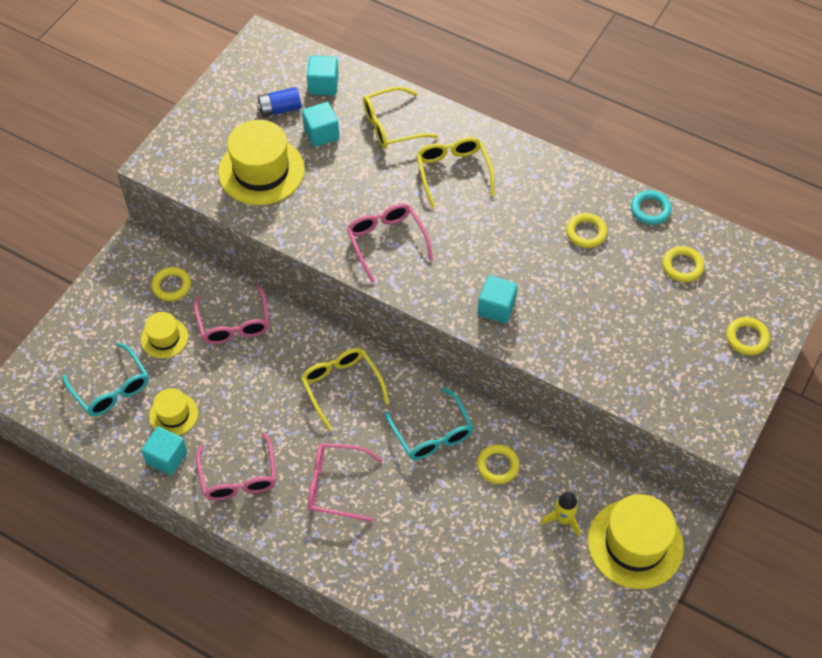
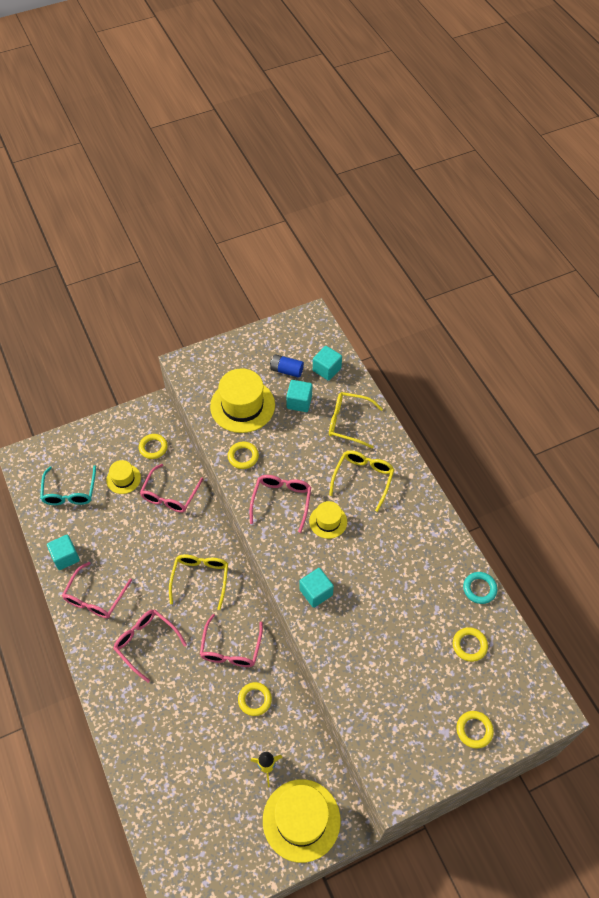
camera: 35 degrees right, 0 degrees up
yellow hat [149,388,198,435] -> yellow hat moved to [309,501,347,539]
turquoise glasses [385,387,474,460] -> pink glasses [200,614,263,667]
yellow ring [566,213,607,248] -> yellow ring moved to [228,441,259,469]

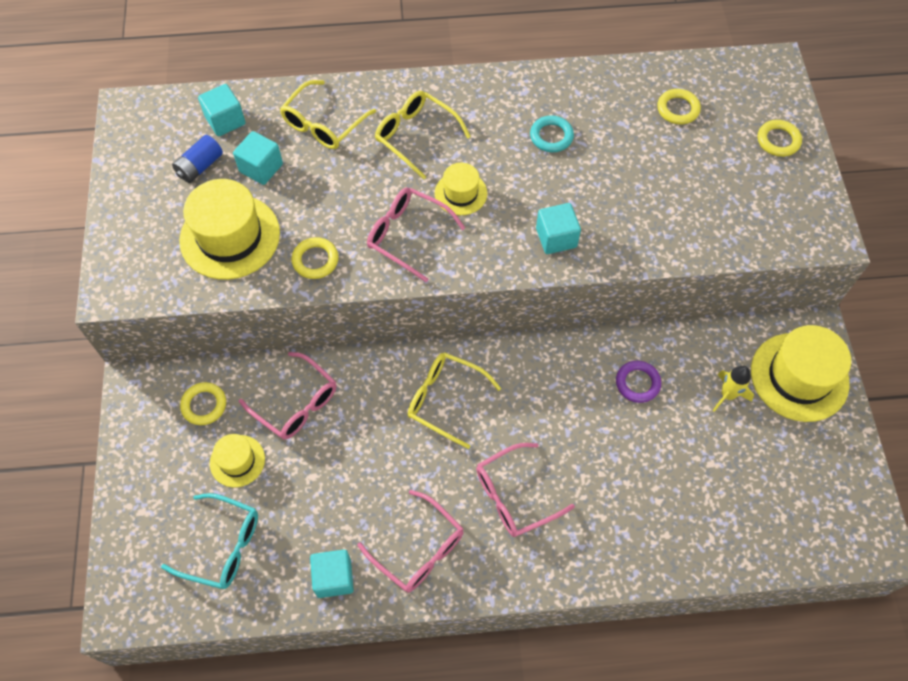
camera: 70 degrees left, 5 degrees up
pink glasses [200,614,263,667] -> none
yellow ring [238,682,272,716] -> purple ring [616,361,661,403]
turquoise ring [463,572,497,604] -> turquoise ring moved to [530,115,574,152]

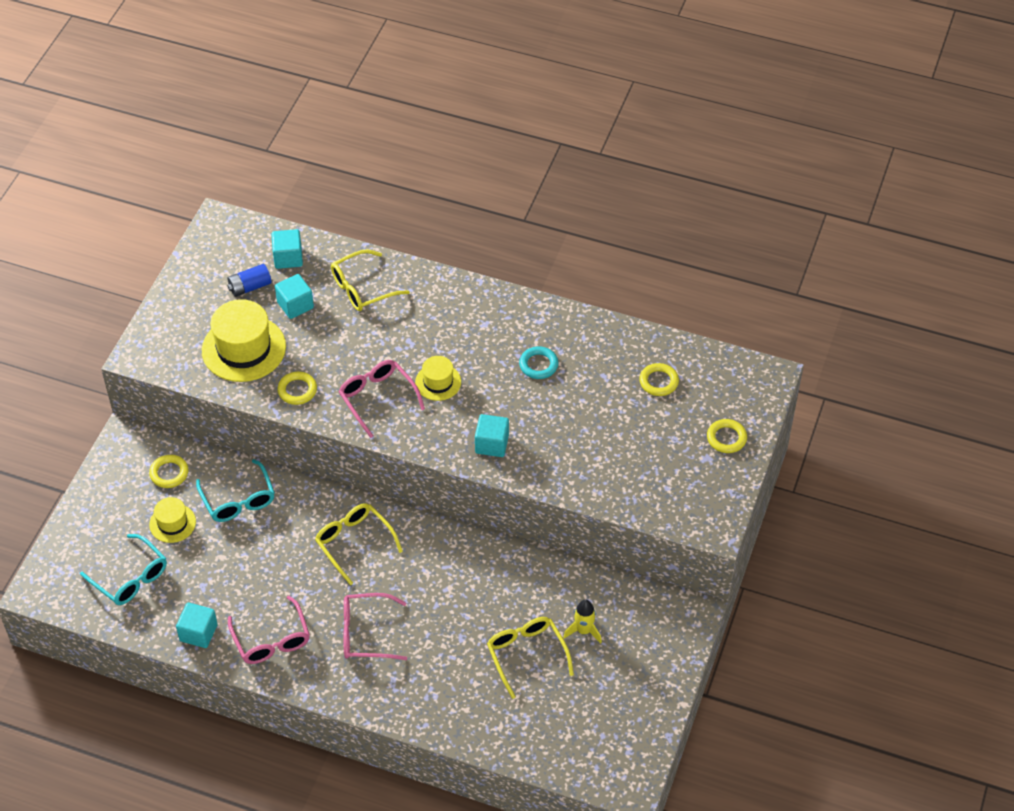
camera: 25 degrees right, 10 degrees down
pink glasses [239,352,336,439] -> turquoise glasses [196,459,275,522]
yellow glasses [375,91,471,180] -> yellow glasses moved to [487,617,574,699]
purple ring [616,361,661,403] -> none
yellow hat [751,325,851,422] -> none

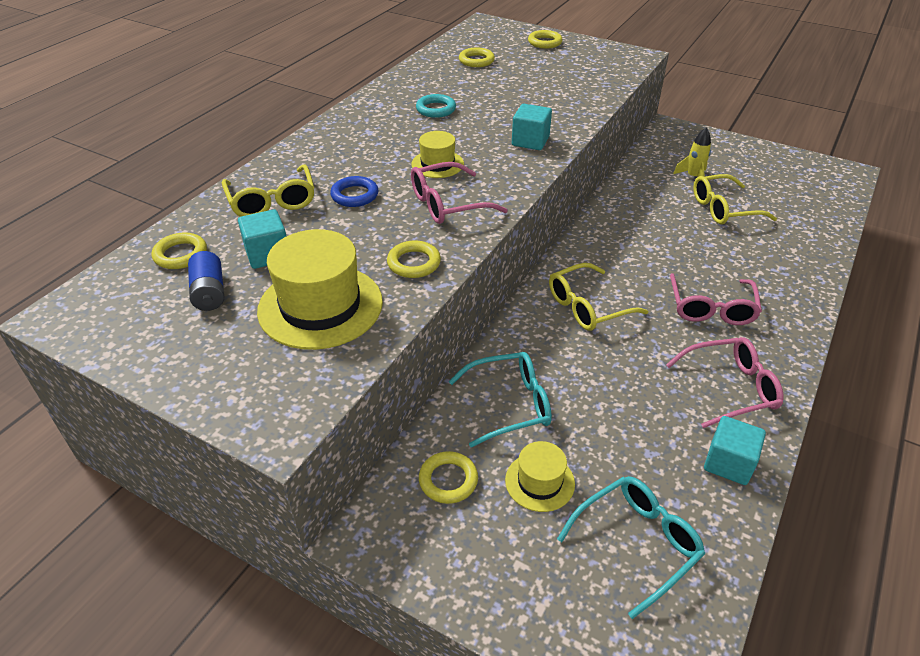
camera: 80 degrees left, 10 degrees down
turquoise cube [272,229,303,269] -> yellow ring [151,233,207,269]
none -> blue ring [330,176,378,207]

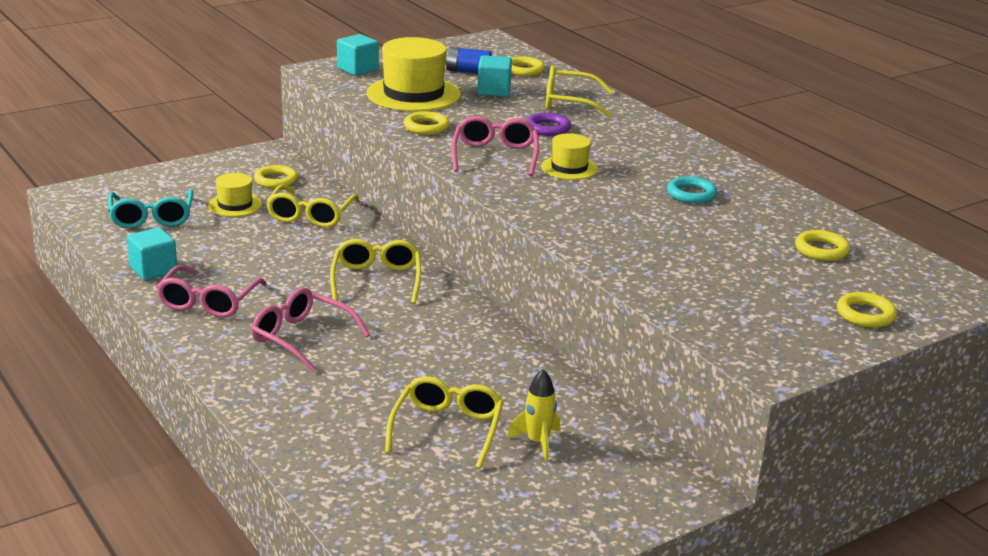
camera: 115 degrees right, 15 degrees down
blue ring [330,176,378,207] -> purple ring [527,113,571,136]
turquoise glasses [449,352,552,447] -> yellow glasses [266,185,359,227]
turquoise cube [512,104,552,150] -> turquoise cube moved to [337,34,379,76]

